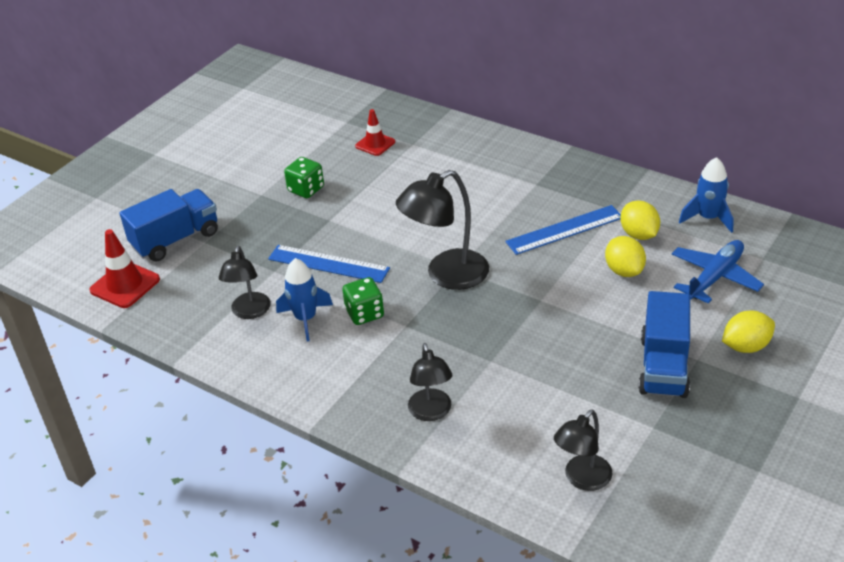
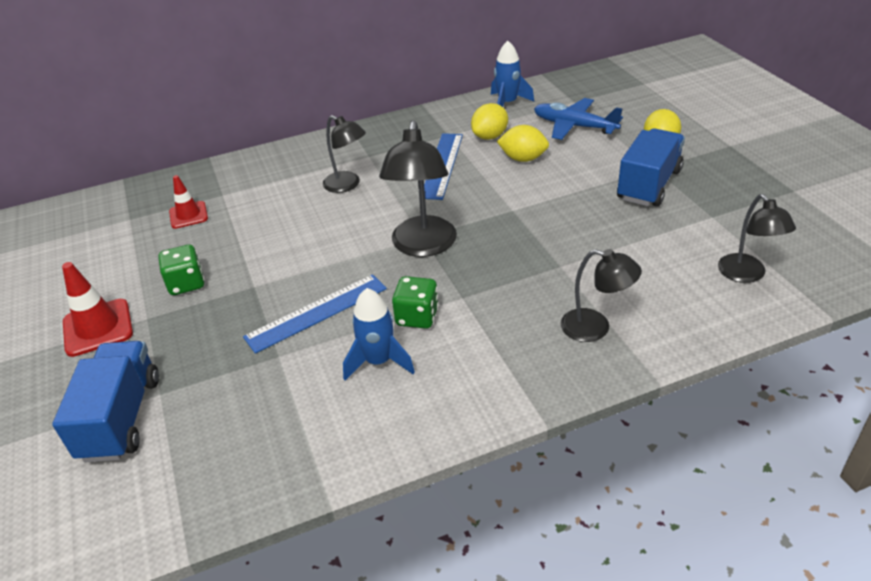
camera: 55 degrees left, 0 degrees up
red traffic cone [89,229,160,308] -> red traffic cone moved to [62,262,133,357]
black lamp [218,246,271,319] -> black lamp moved to [323,115,366,193]
yellow lemon [620,201,660,240] -> yellow lemon turned 60 degrees counterclockwise [471,103,508,140]
blue truck [638,291,690,398] -> blue truck turned 105 degrees counterclockwise [617,128,685,207]
blue plane [672,240,764,304] -> blue plane turned 45 degrees counterclockwise [534,98,623,140]

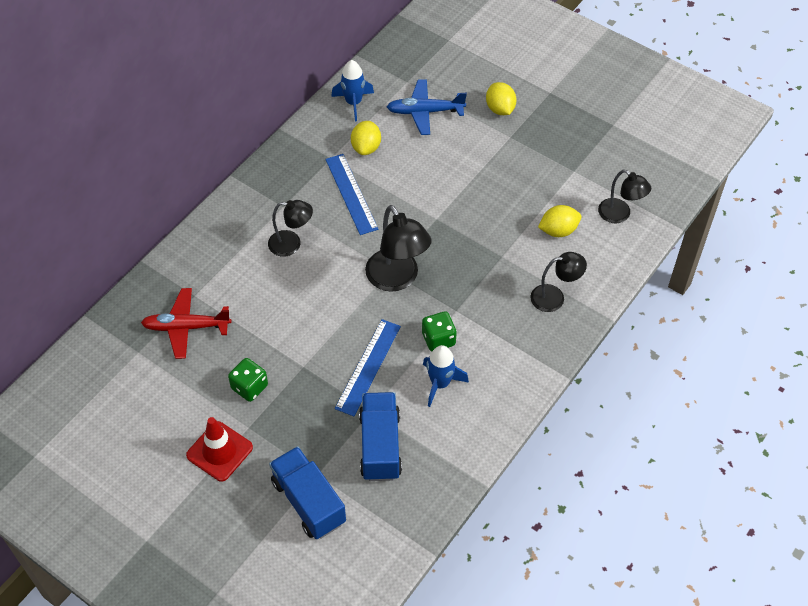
camera: 35 degrees left, 15 degrees up
red traffic cone [169,175,208,229] -> red plane [141,288,231,359]
yellow lemon [497,125,549,162] -> yellow lemon moved to [538,205,581,237]
blue truck [617,128,685,207] -> blue truck moved to [359,392,402,481]

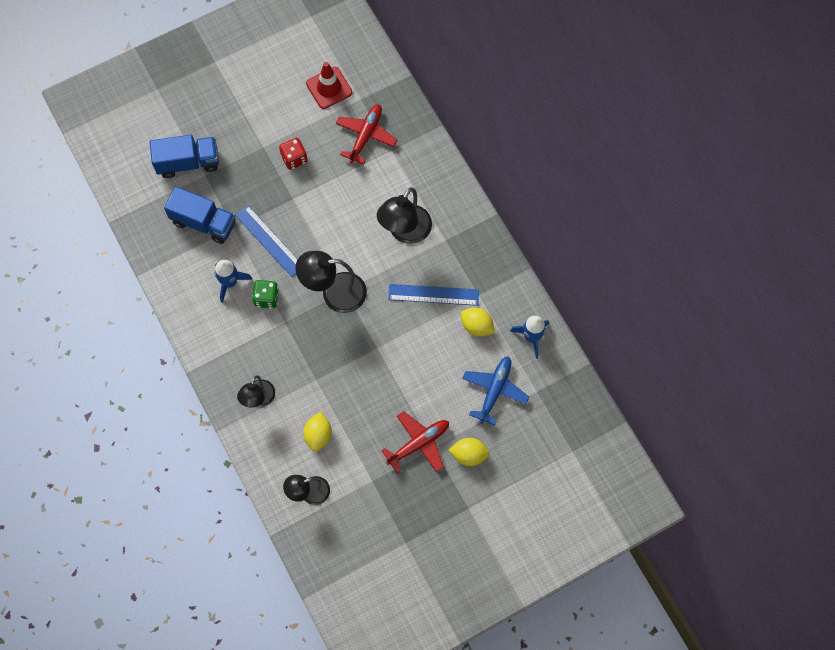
camera: 115 degrees right, 15 degrees up
red traffic cone [186,417,253,482] -> red traffic cone moved to [306,62,352,109]
green dice [228,358,268,402] -> red dice [279,138,308,170]
black lamp [268,200,313,257] -> black lamp [377,187,432,244], size x1.58
none -> red plane [381,411,449,473]

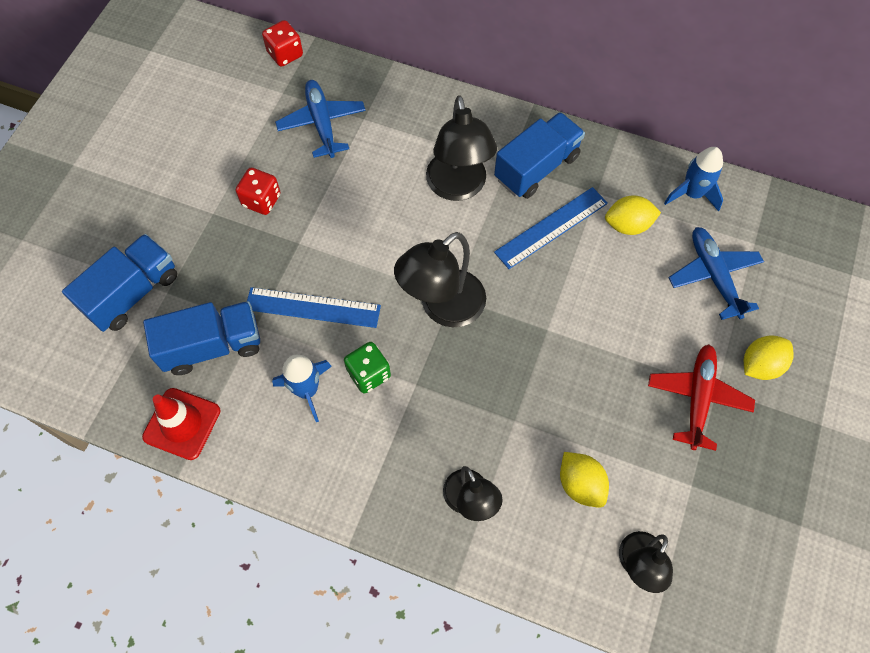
camera: 40 degrees left, 5 degrees down
red traffic cone [306,62,352,109] -> red traffic cone moved to [142,388,220,460]
red plane [335,104,397,164] -> blue plane [275,80,366,158]
none -> red dice [262,20,303,67]
none -> blue truck [494,112,585,199]

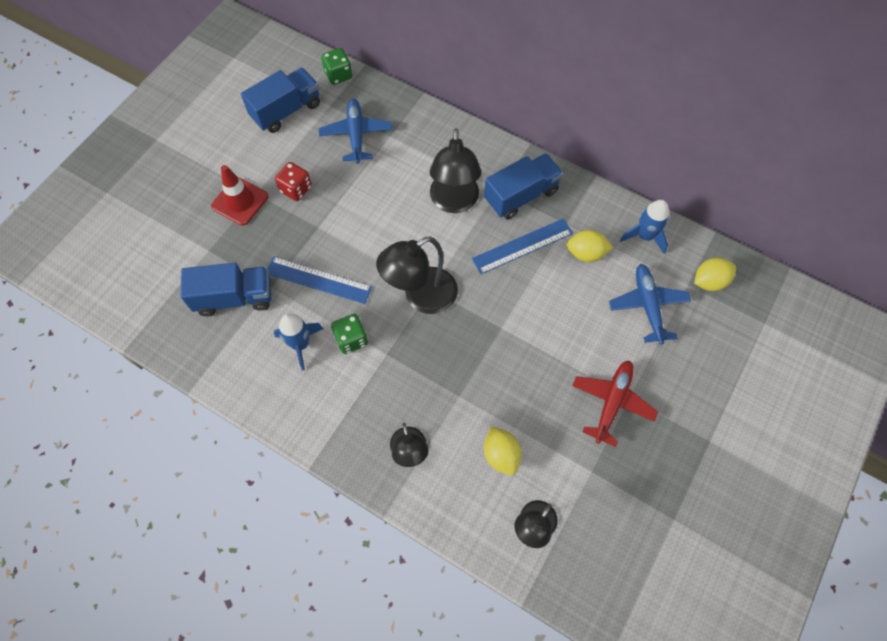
camera: 10 degrees right, 0 degrees up
blue truck [62,234,177,332] -> blue truck moved to [241,68,320,133]
red traffic cone [142,388,220,460] -> red traffic cone moved to [211,165,269,226]
red dice [262,20,303,67] -> green dice [321,48,353,85]
yellow lemon [744,335,794,380] -> yellow lemon moved to [694,258,736,291]

